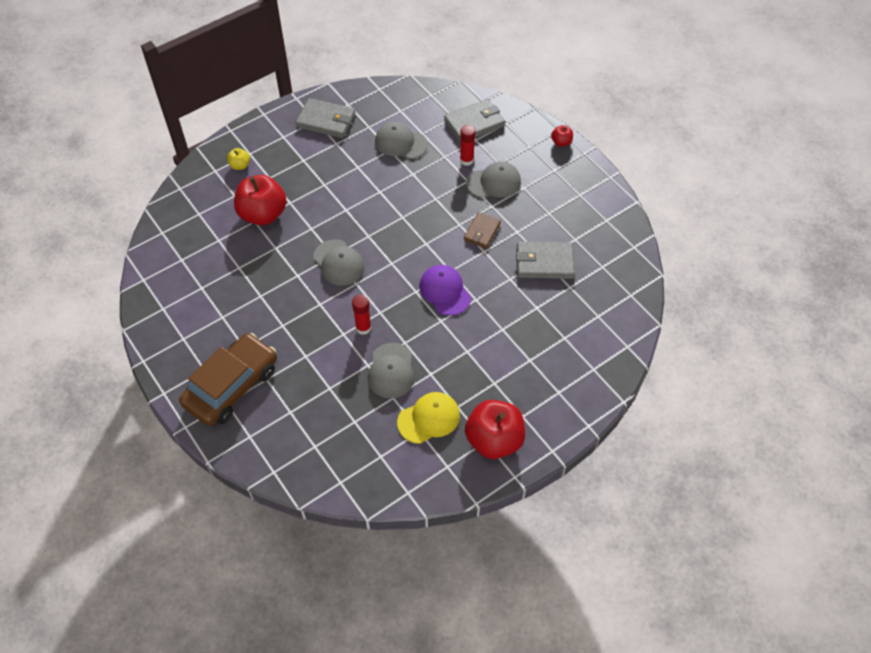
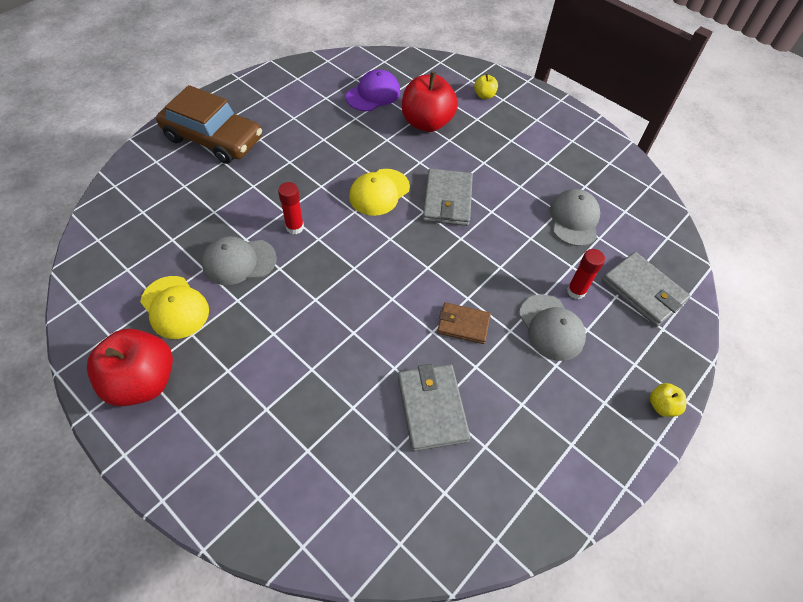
camera: 75 degrees right, 0 degrees up
grey wallet [295,98,355,138] -> grey wallet moved to [423,168,473,226]
grey cap [313,239,365,286] -> yellow cap [349,169,410,216]
purple cap [419,265,471,316] -> purple cap moved to [346,69,400,111]
red apple [551,125,573,147] -> yellow apple [650,383,686,417]

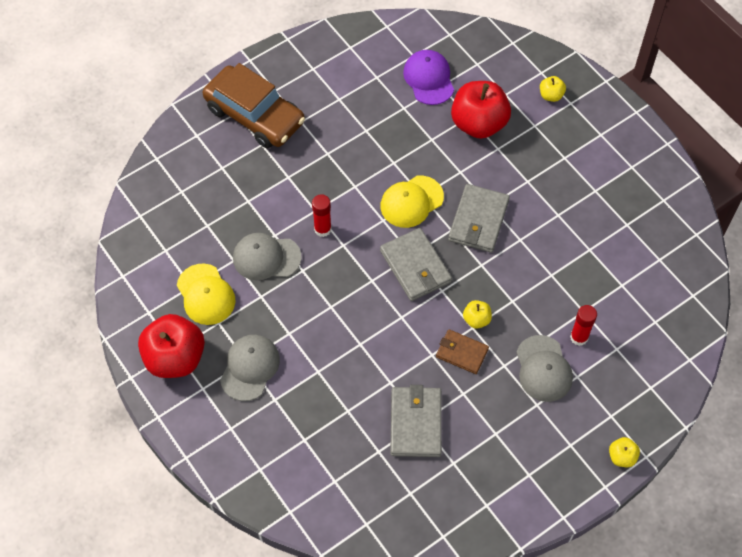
camera: 15 degrees right, 5 degrees up
purple cap [346,69,400,111] -> purple cap turned 75 degrees counterclockwise [403,50,454,105]
grey cap [550,189,600,246] -> grey cap moved to [220,335,280,401]
grey wallet [602,252,690,327] -> grey wallet moved to [380,228,452,301]
none -> yellow apple [463,300,492,329]

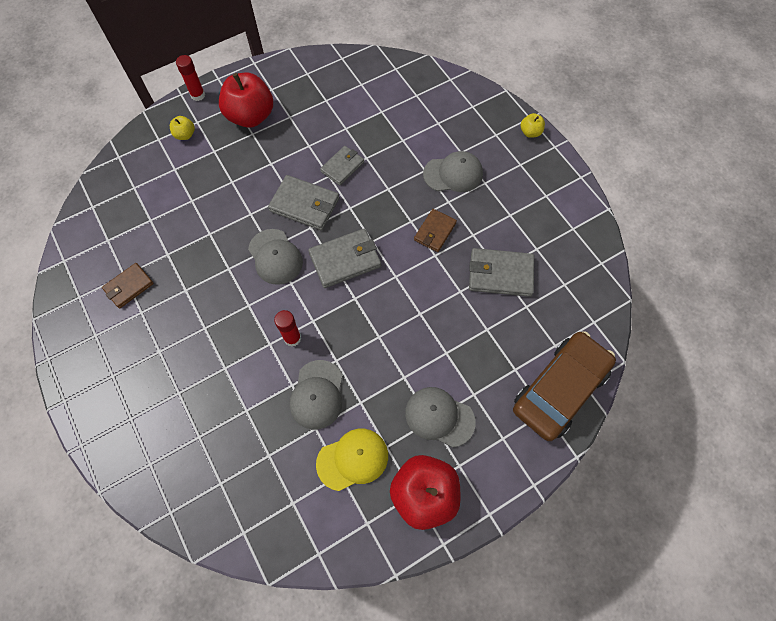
camera: 85 degrees left, 5 degrees up
brown car [203,63,305,149] -> brown car moved to [513,331,616,441]
yellow cap [380,176,444,228] -> grey cap [248,229,303,285]
purple cap [403,50,454,105] -> none
red apple [451,81,511,139] -> red apple moved to [219,72,273,128]
yellow apple [463,300,492,329] -> none
red glue stick [570,305,597,346] -> red glue stick moved to [176,55,205,101]
none -> brown wallet [102,263,154,309]
none -> grey wallet [320,146,364,186]

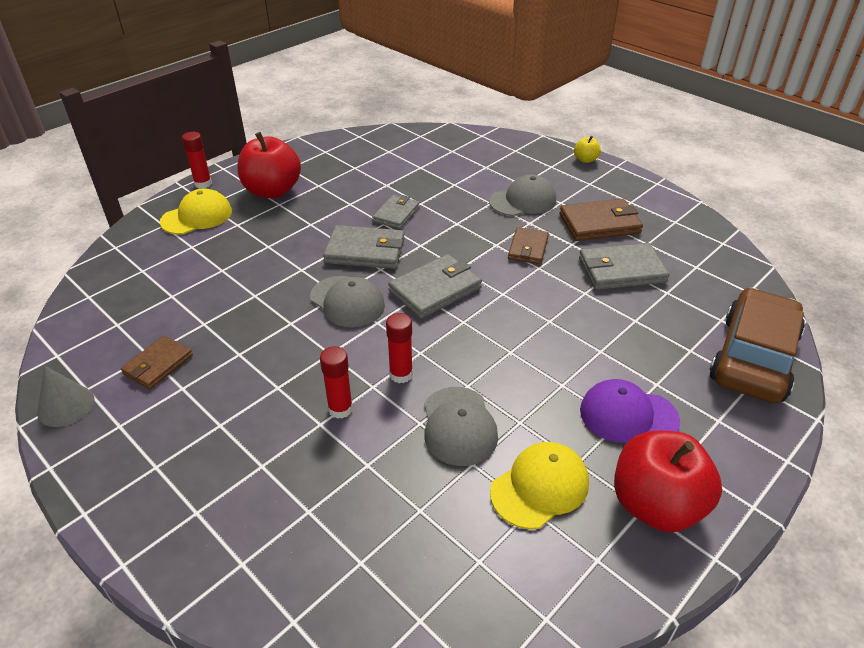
camera: 15 degrees left, 25 degrees down
yellow apple [170,116,195,140] -> yellow cap [160,188,232,234]
grey cap [405,387,476,448] -> purple cap [580,379,680,443]
none -> grey cone [37,366,94,427]
none -> red glue stick [320,346,353,419]
none -> brown wallet [560,199,643,241]

